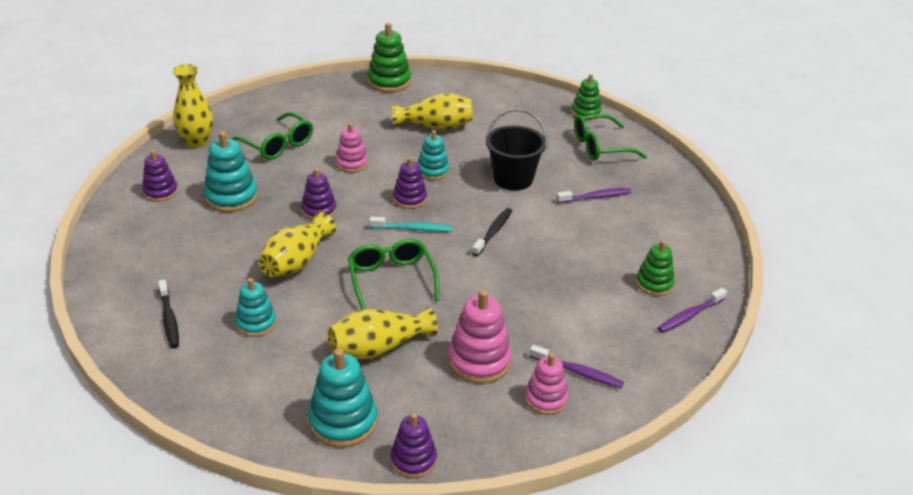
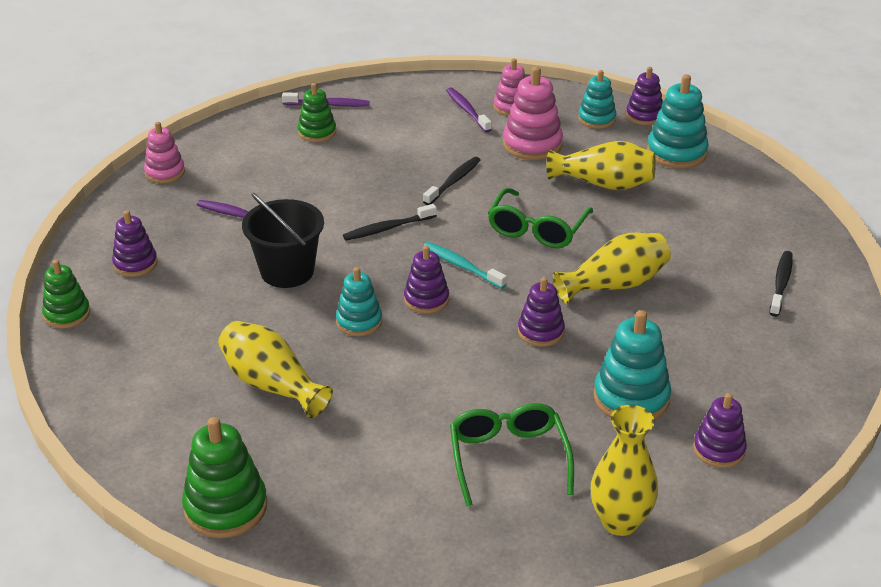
camera: 140 degrees left, 0 degrees up
turquoise stacking toy [235,278,276,337] -> turquoise stacking toy moved to [578,70,616,129]
pink stacking toy [336,123,368,173] -> pink stacking toy moved to [144,122,185,183]
green glasses [574,114,647,161] -> purple stacking toy [112,211,158,277]
none -> black toothbrush [423,157,480,205]

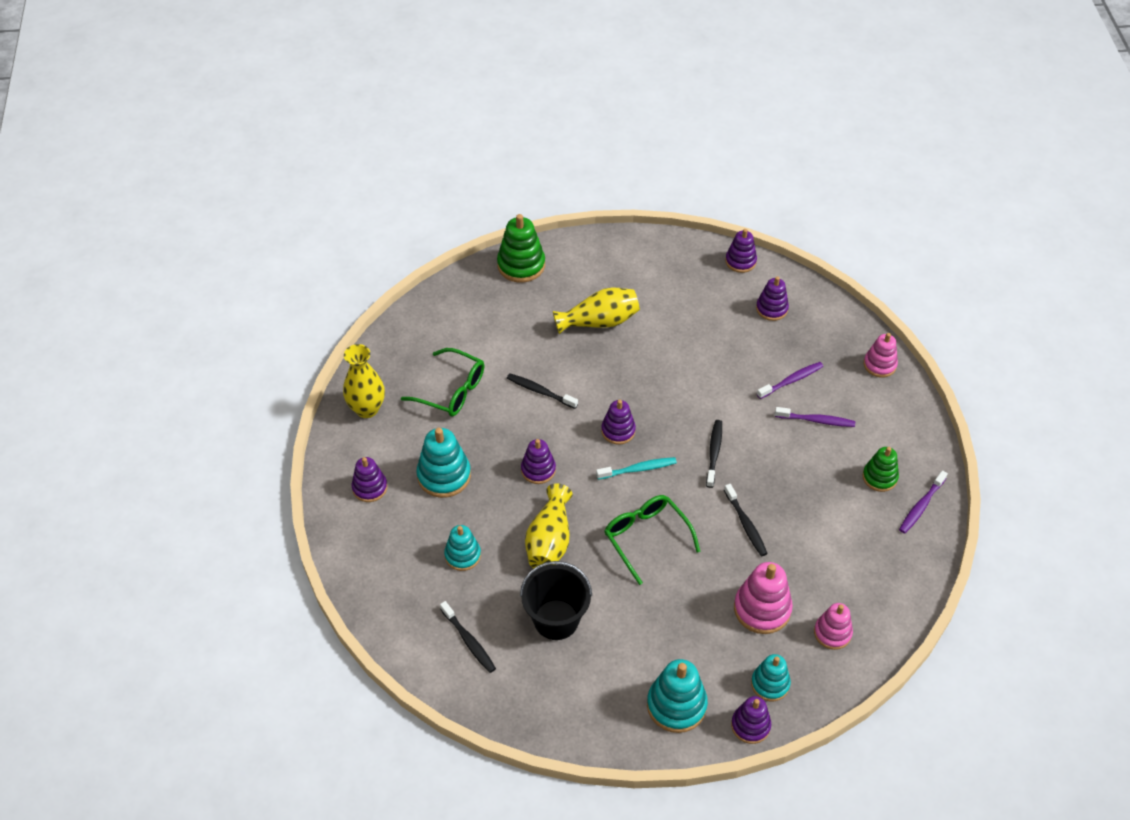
camera: 125 degrees right, 15 degrees up
green stacking toy [42,260,90,328] -> purple stacking toy [725,229,757,273]
black bucket [242,192,324,288] -> black bucket moved to [520,561,592,640]
turquoise stacking toy [336,267,382,336] -> turquoise stacking toy moved to [444,525,481,571]
purple toothbrush [446,87,492,132] -> purple toothbrush moved to [775,407,855,427]
yellow vase [547,141,656,190] -> none
none -> black toothbrush [507,373,578,409]

